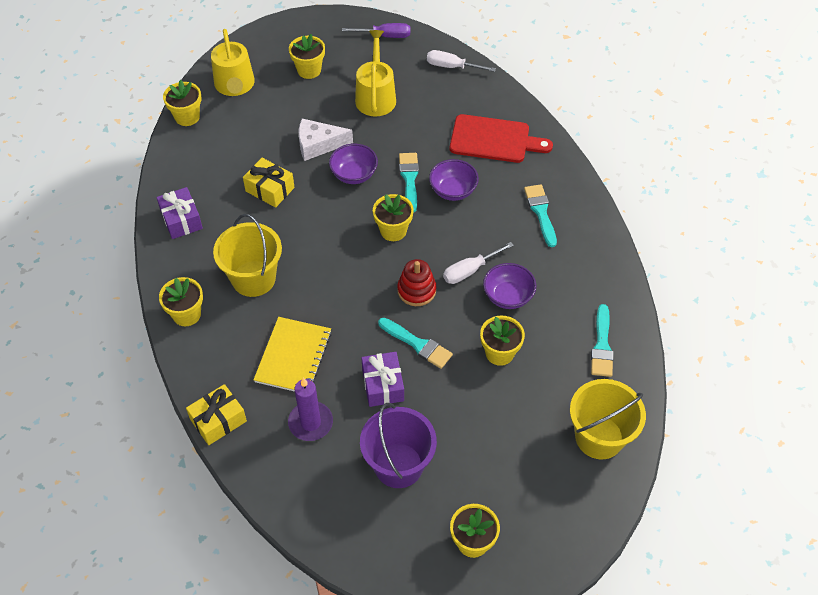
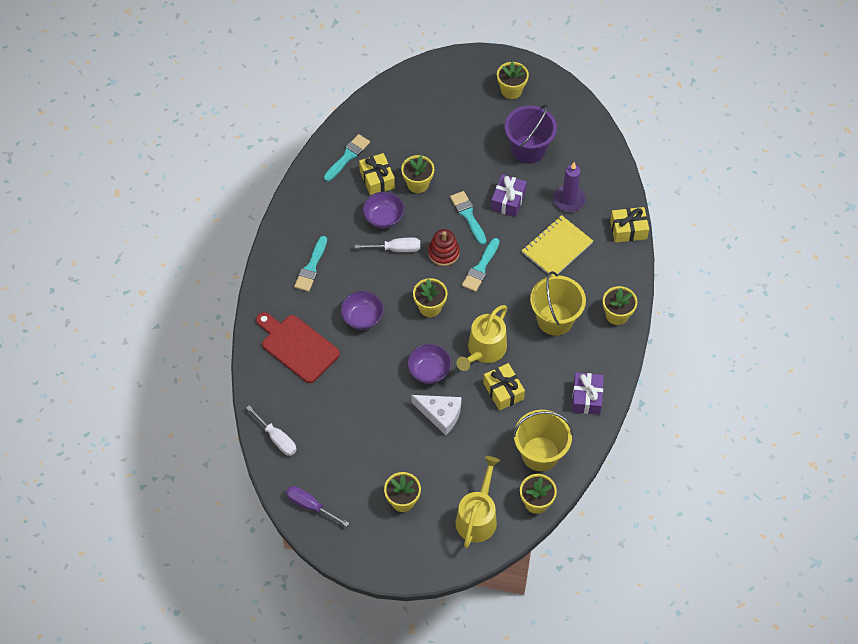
camera: 150 degrees left, 5 degrees up
yellow watering can [355,30,396,116] -> yellow watering can moved to [456,305,507,371]
turquoise brush [399,153,419,213] -> turquoise brush moved to [462,238,500,292]
yellow bucket [570,379,646,460] -> yellow bucket moved to [513,410,573,471]
none -> yellow gift [359,153,395,196]

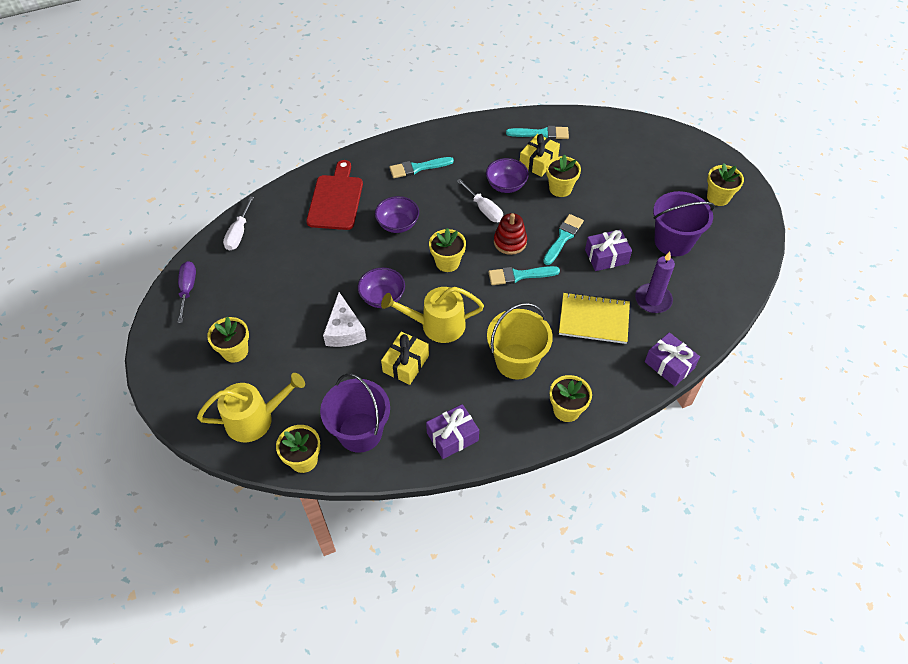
camera: 55 degrees right, 5 degrees down
yellow bucket [513,410,573,471] -> purple bucket [320,373,390,453]
yellow gift [610,207,649,243] -> purple gift [645,332,700,386]

